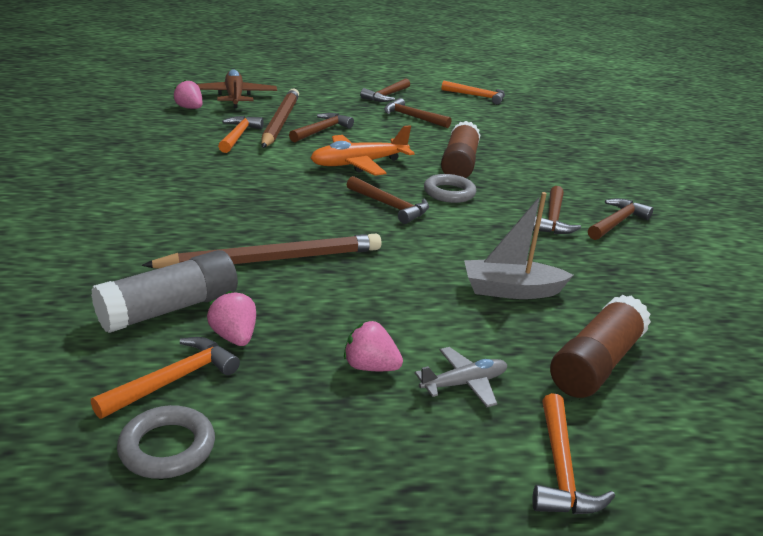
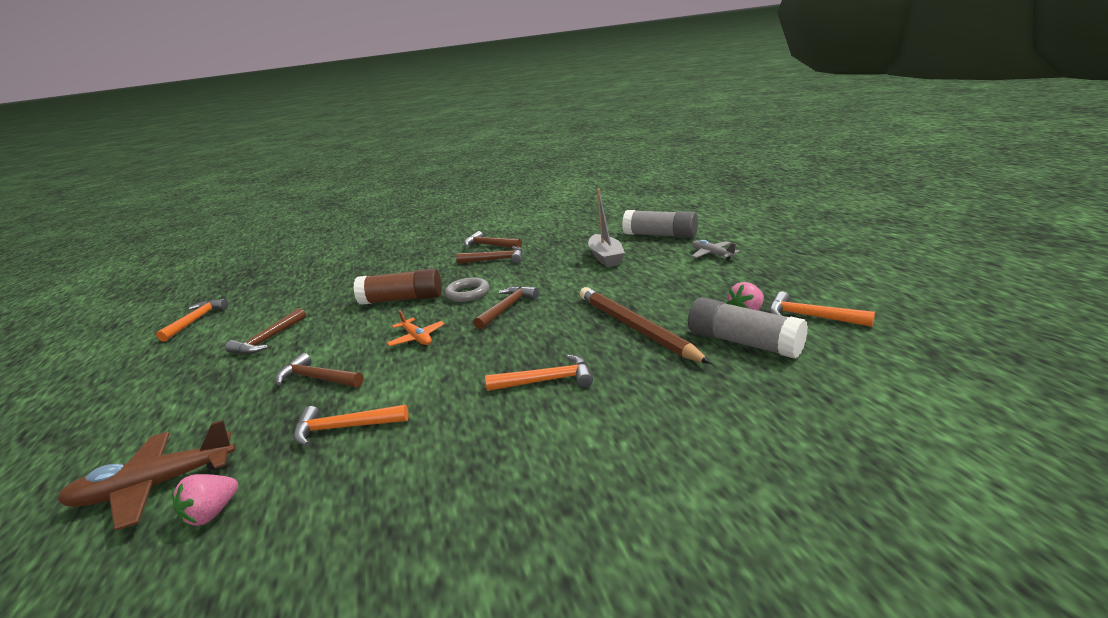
camera: 95 degrees left, 5 degrees down
grey ring [117,405,215,479] -> none
brown pencil [261,88,299,148] -> none
orange plane [311,125,415,176] -> orange plane [387,310,445,346], size x0.57
pink strawberry [344,321,403,371] -> none
brown hammer [360,78,410,102] -> none
orange hammer [532,393,615,514] -> orange hammer moved to [485,354,593,391]
brown glue stick [550,295,651,398] -> grey glue stick [622,210,698,238]

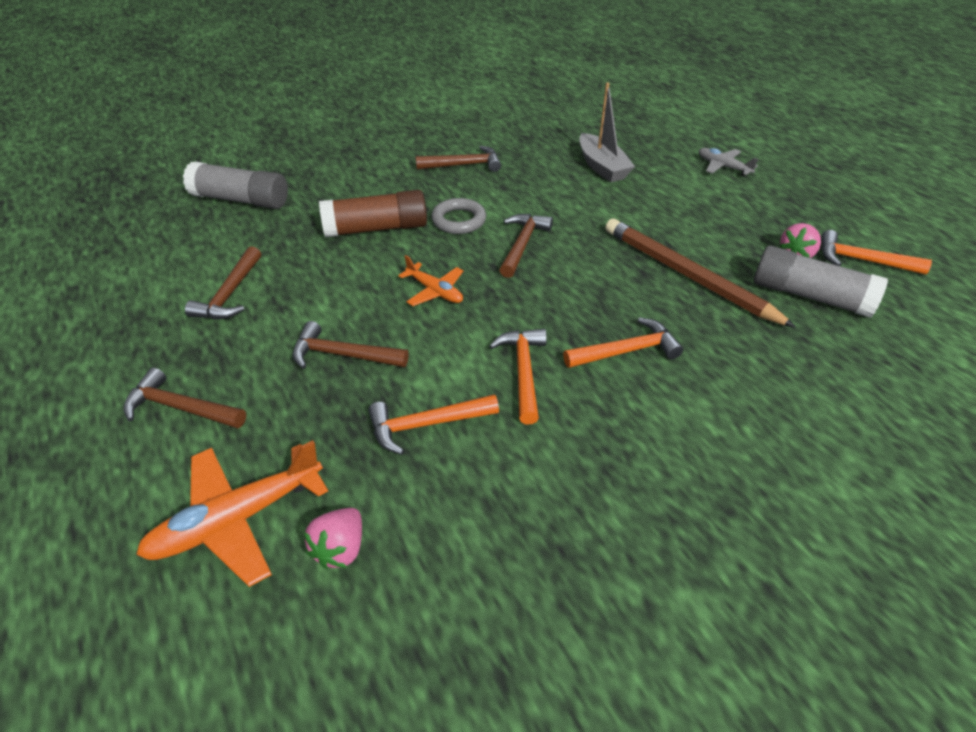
camera: 15 degrees left, 20 degrees up
brown plane [57,420,236,531] -> orange plane [136,440,328,587]
orange hammer [156,299,228,342] -> orange hammer moved to [489,329,547,424]
brown hammer [464,231,522,248] -> brown hammer moved to [124,367,246,429]
grey glue stick [622,210,698,238] -> grey glue stick moved to [183,162,288,209]

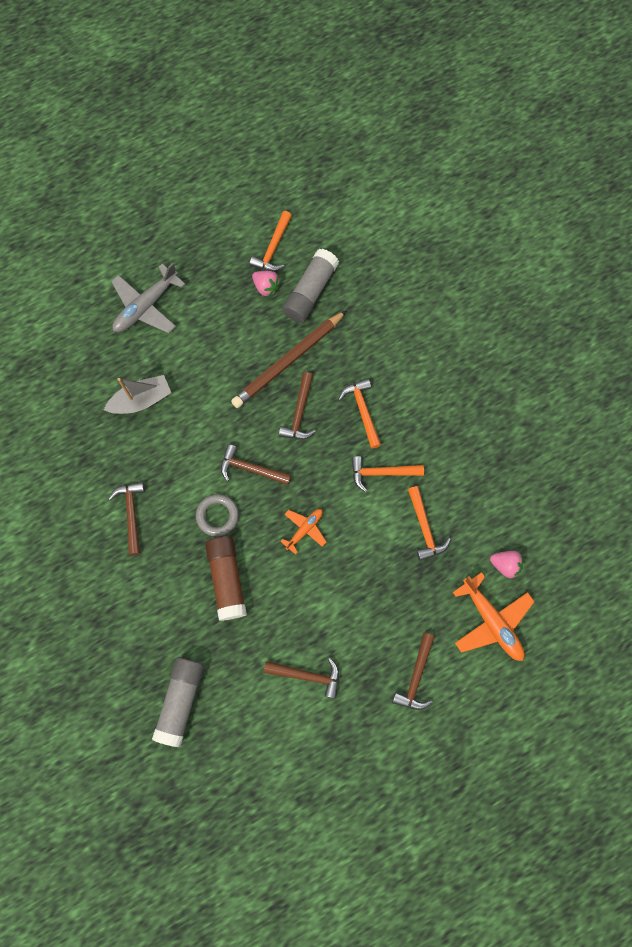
camera: 90 degrees left, 30 degrees up
brown hammer [293,321,409,369] -> brown hammer moved to [279,372,316,440]
grey plane [699,148,758,176] -> grey plane [111,263,185,333], size x1.74

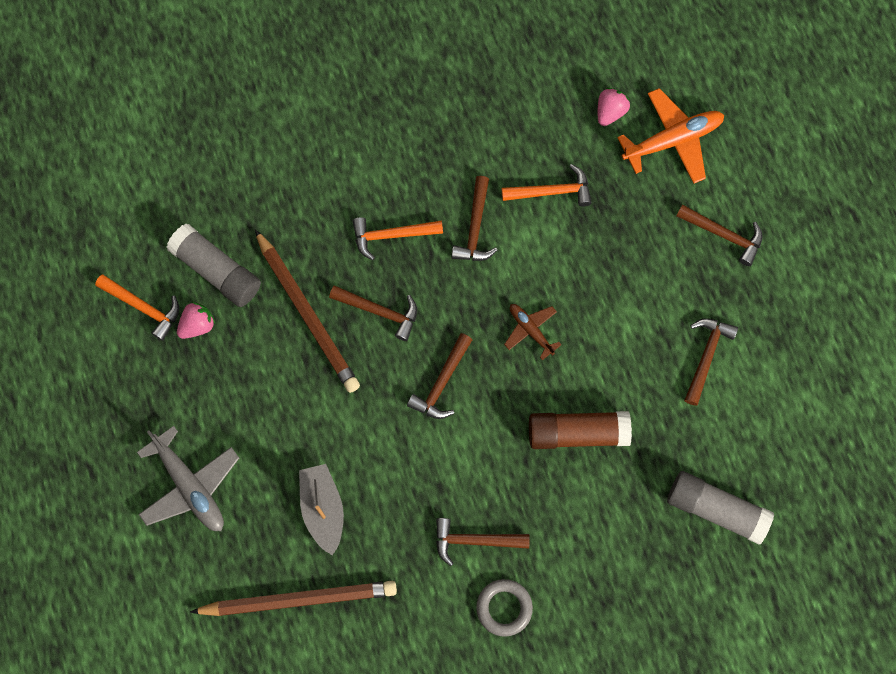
camera: 80 degrees left, 0 degrees up
grey ring [196,494,239,536] -> grey ring moved to [476,579,533,637]
orange plane [280,509,326,555] -> brown plane [504,304,562,360]
orange hammer [352,456,424,492] -> brown hammer [451,176,497,261]
none -> brown pencil [190,581,397,616]

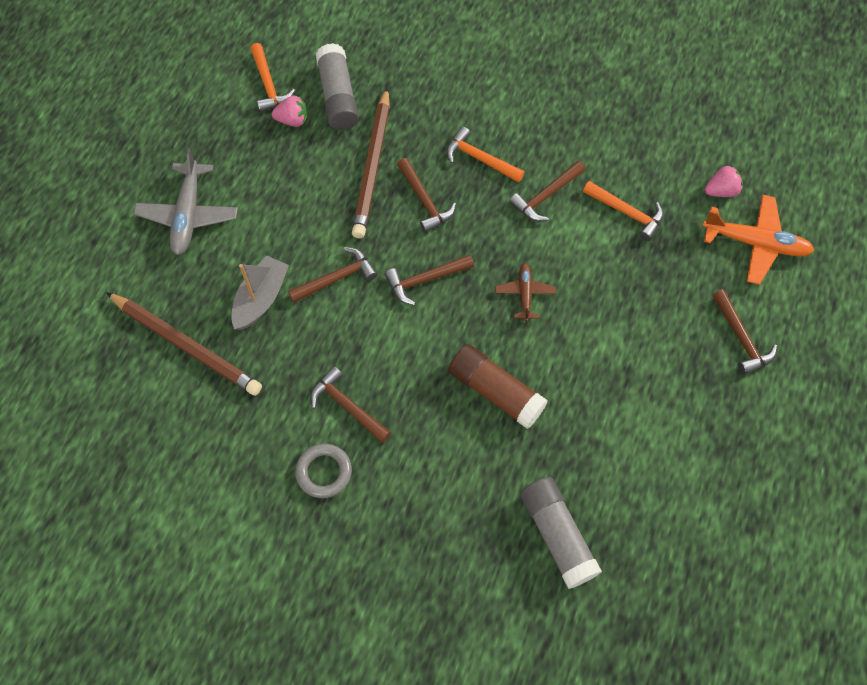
camera: 40 degrees right, 10 degrees down
brown hammer [684,318,738,406] -> brown hammer moved to [288,247,377,303]

